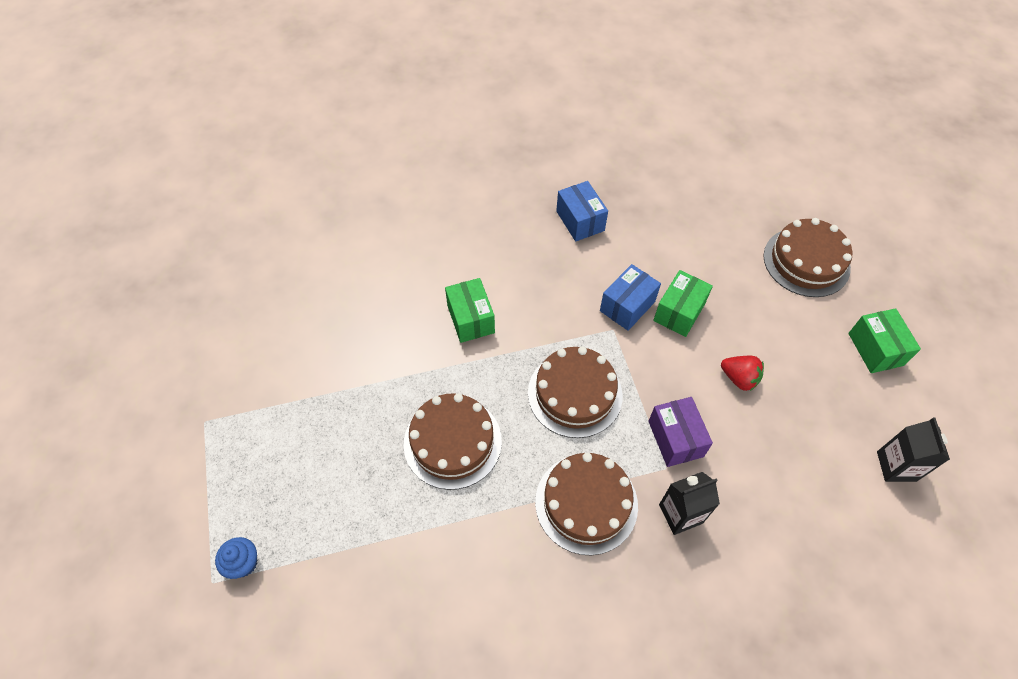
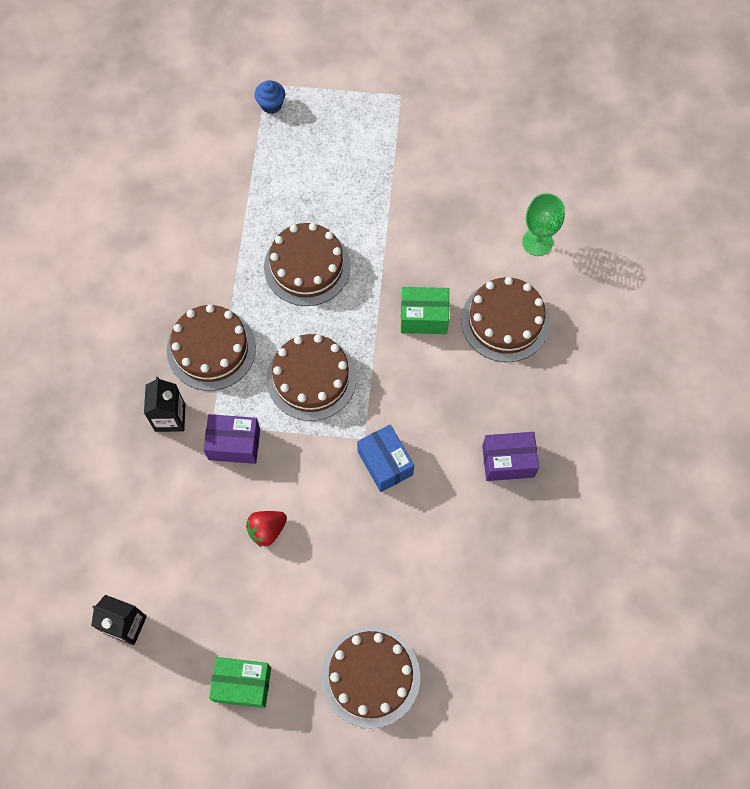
camera: 110 degrees right, 10 degrees up
blue box [556,181,608,242] -> purple box [482,432,539,481]
green box [653,270,713,337] -> none
none -> brown cake [461,277,550,362]
none -> green goblet [522,193,565,256]

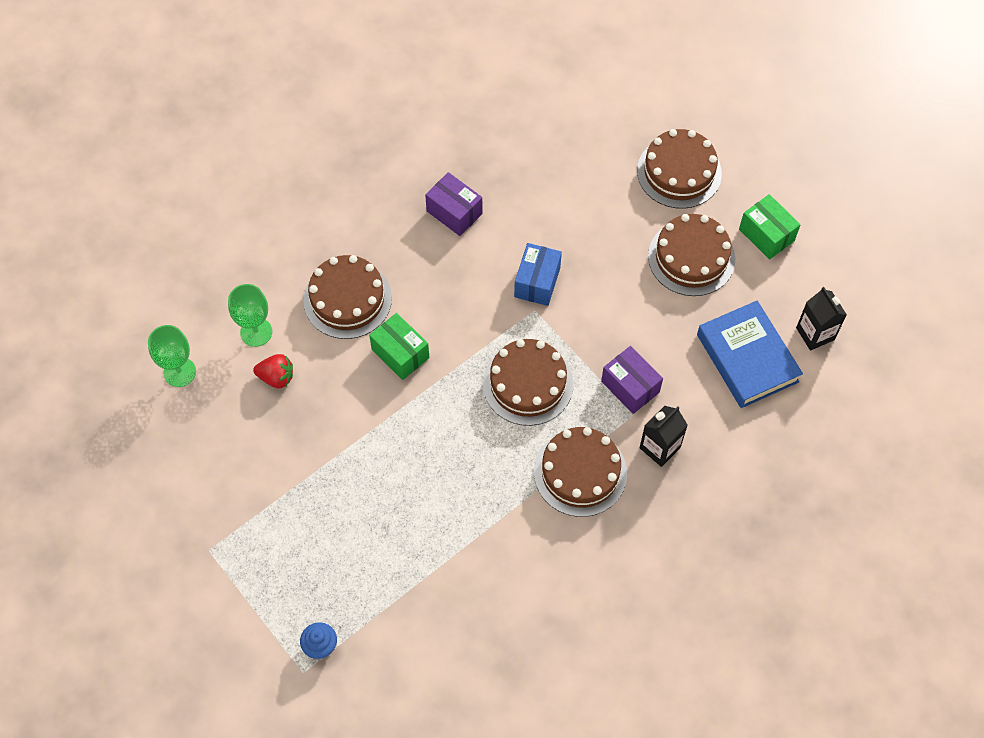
camera: 135 degrees left, 5 degrees down
red strawberry [246,511,287,547] -> red strawberry moved to [253,354,293,388]
brown cake [264,223,351,306] -> brown cake moved to [648,214,735,296]
none -> green goblet [148,325,196,387]
none -> blue book [697,300,803,408]

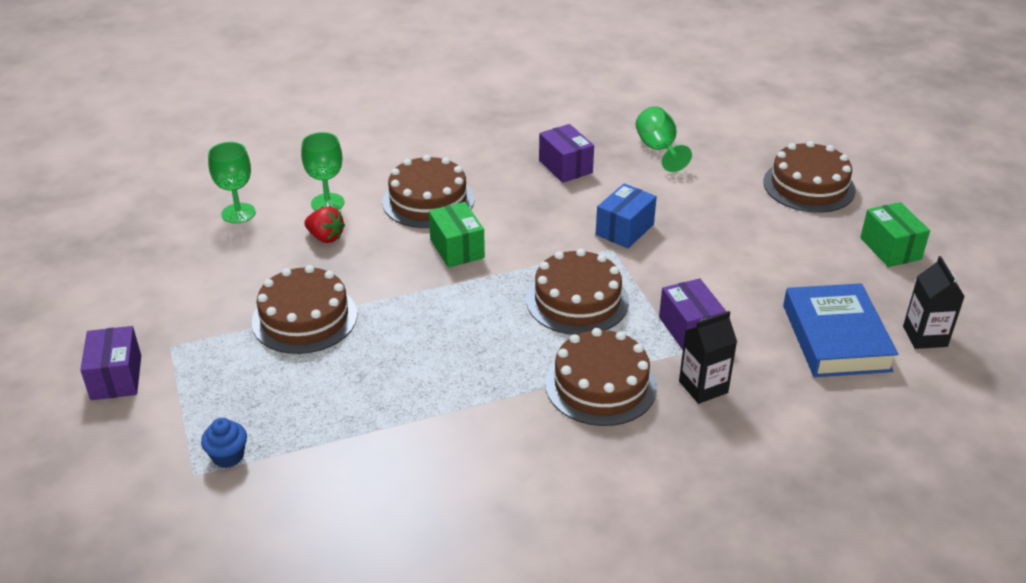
camera: 20 degrees right, 25 degrees down
brown cake [648,214,735,296] -> brown cake moved to [252,265,357,354]
none -> purple box [80,326,141,400]
none -> green goblet [636,106,692,172]

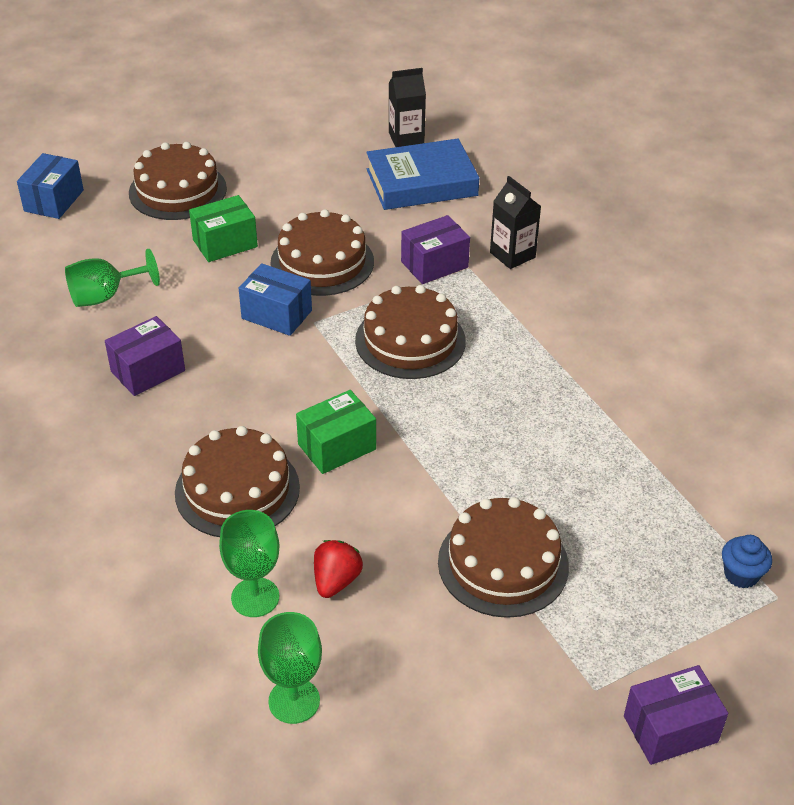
camera: 100 degrees left, 5 degrees up
brown cake [545,328,657,426] -> brown cake moved to [271,209,374,296]
green box [860,202,930,267] -> green box moved to [189,195,258,262]
none -> blue box [17,153,84,219]

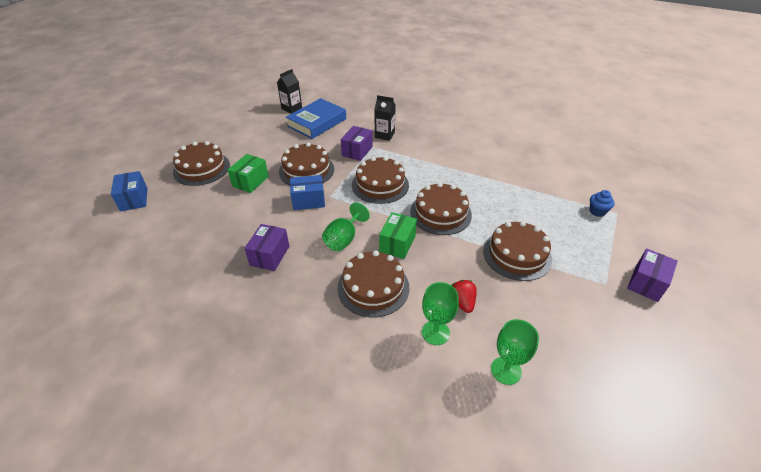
camera: 35 degrees left, 0 degrees up
green goblet [65,249,160,307] -> green goblet moved to [322,202,370,251]
none -> brown cake [410,182,472,235]

